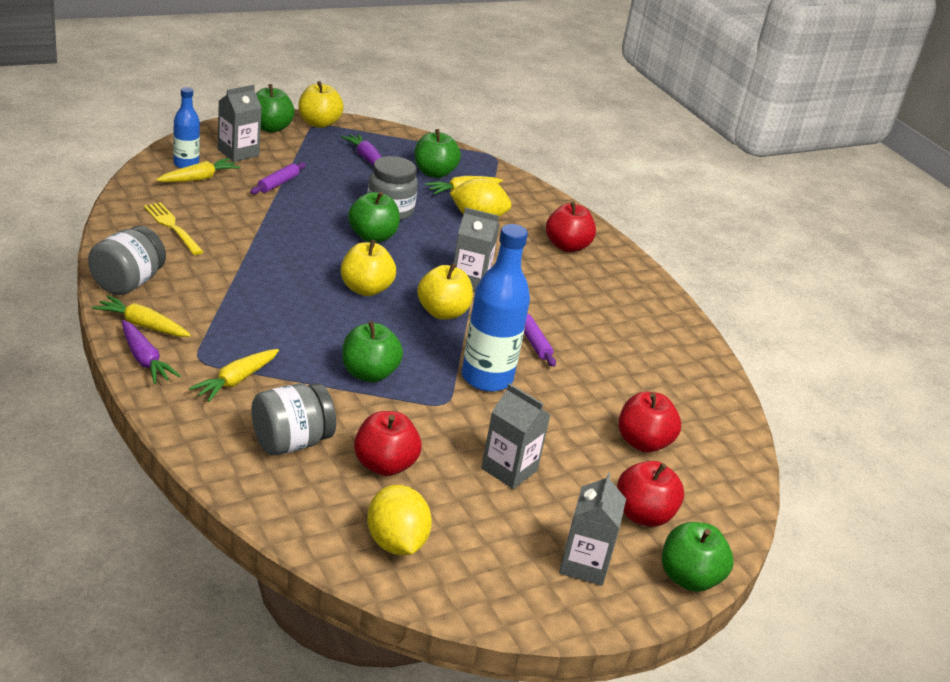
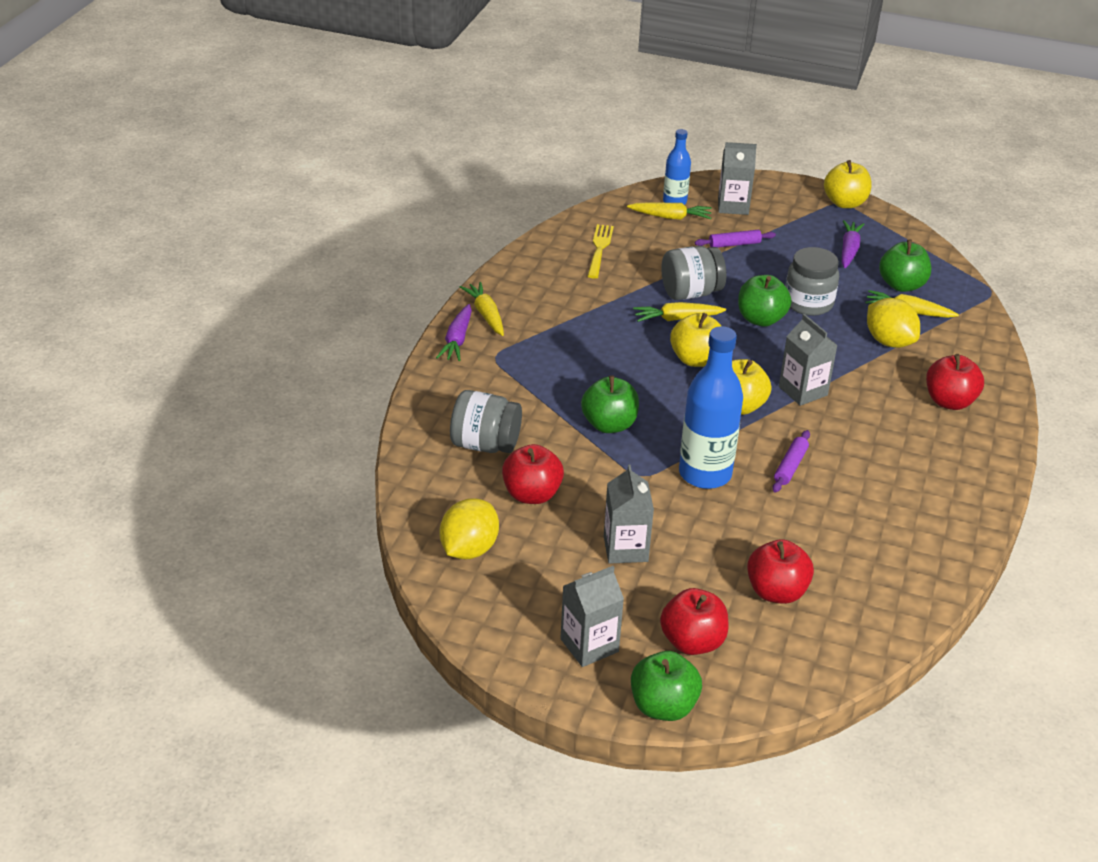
camera: 50 degrees right, 5 degrees up
grey jar [88,226,166,295] -> grey jar moved to [662,246,726,300]
yellow carrot [189,349,279,402] -> yellow carrot moved to [633,302,726,322]
green apple [256,84,295,133] -> none

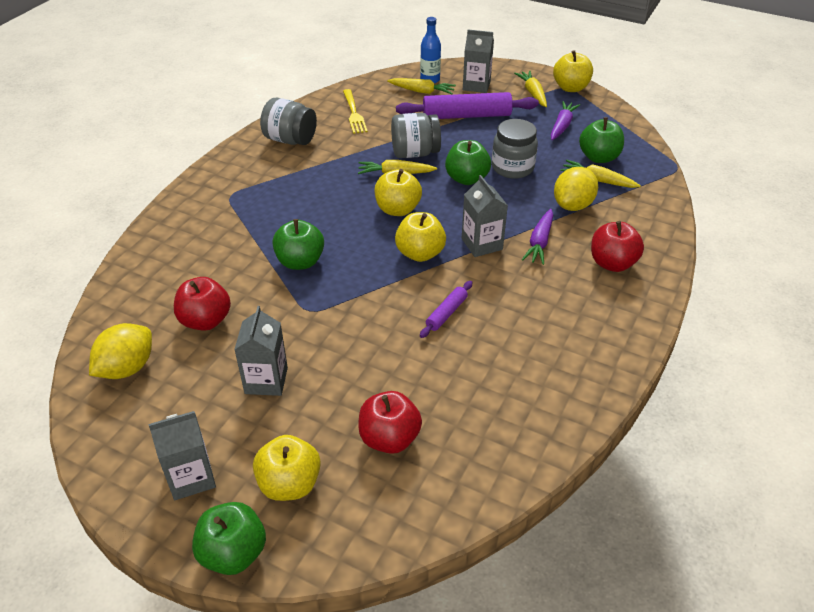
camera: 10 degrees right, 5 degrees up
purple carrot [436,304,472,361] -> purple carrot moved to [522,209,553,265]
grey jar [450,390,522,453] -> grey jar moved to [260,98,317,145]
yellow carrot [460,282,504,336] -> yellow carrot moved to [514,70,547,107]
yellow fork [588,224,614,279] -> yellow fork turned 150 degrees clockwise [343,89,368,134]
red apple [660,588,728,655] -> yellow apple [253,435,321,501]
blue bottle [679,326,743,489] -> none
purple rolling pin [695,230,776,248] -> purple rolling pin [396,92,539,119], size x2.03
yellow lemon [867,298,920,348] -> yellow lemon turned 60 degrees clockwise [554,167,598,211]

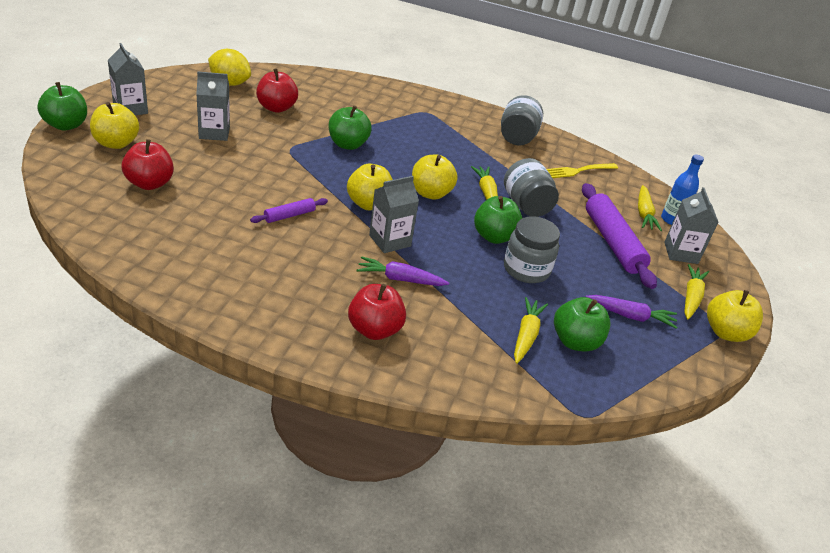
camera: 75 degrees right, 5 degrees down
purple rolling pin [420,281,473,338] -> purple rolling pin turned 60 degrees counterclockwise [250,198,328,223]
yellow carrot [514,70,547,107] -> yellow carrot turned 45 degrees counterclockwise [684,264,709,319]
yellow lemon [554,167,598,211] -> none

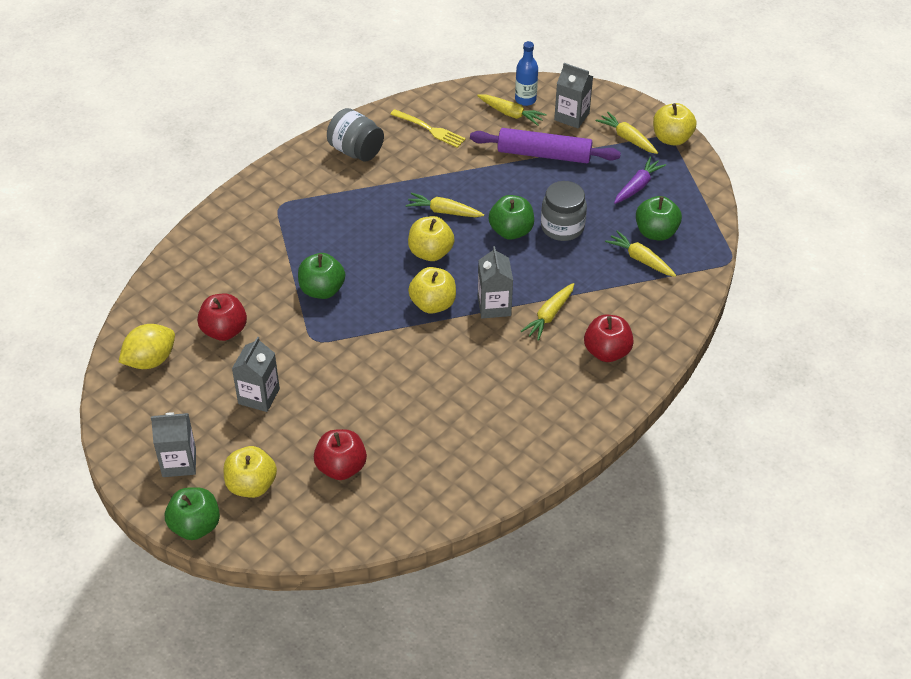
camera: 60 degrees left, 10 degrees up
purple rolling pin [250,198,328,223] -> none
purple carrot [356,256,449,286] -> yellow carrot [521,283,574,341]
grey jar [504,158,559,217] -> none
yellow fork [547,163,618,178] -> yellow fork turned 60 degrees counterclockwise [390,109,466,148]

